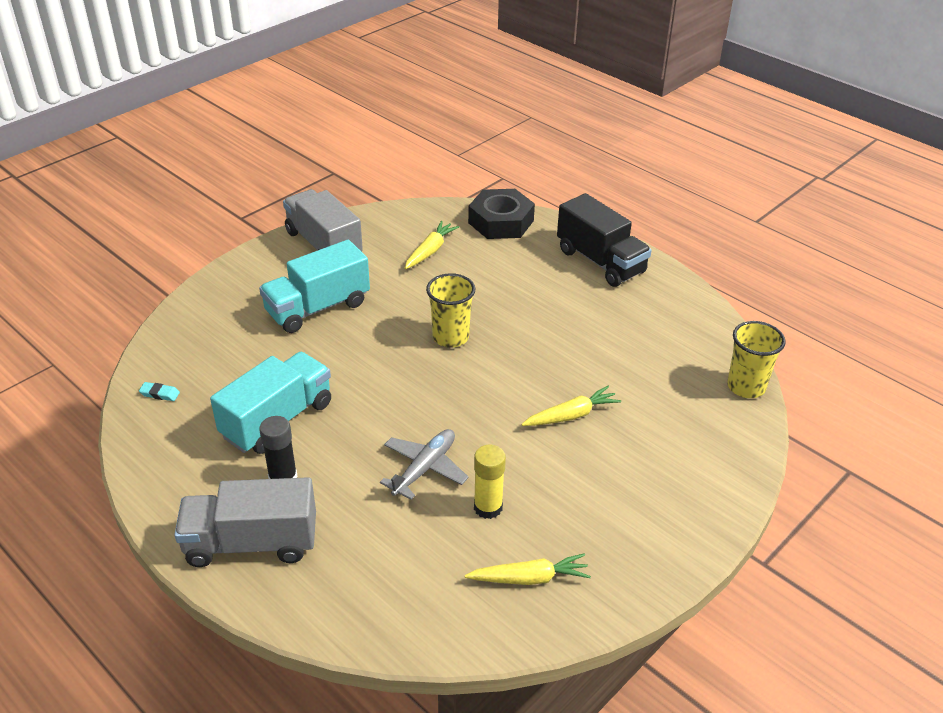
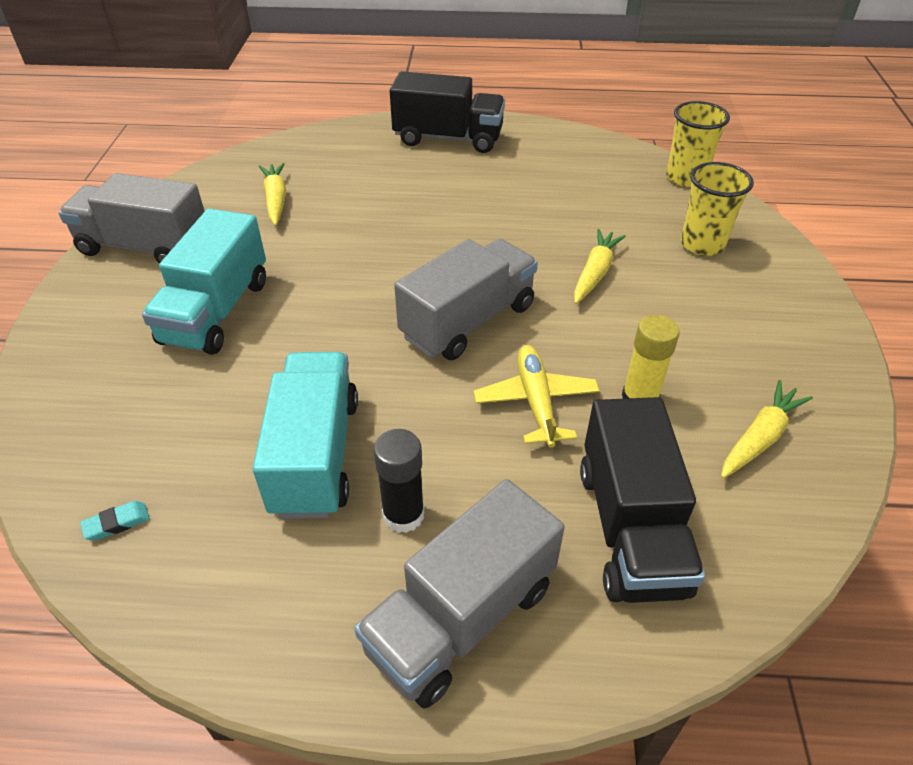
camera: 40 degrees left, 5 degrees up
grey plane [380,429,469,500] -> yellow plane [474,345,600,448]
yellow cup [426,273,475,348] -> yellow cup moved to [681,162,754,256]
black nut [468,189,535,239] -> none
none -> grey truck [394,239,538,360]
none -> black truck [580,397,705,603]

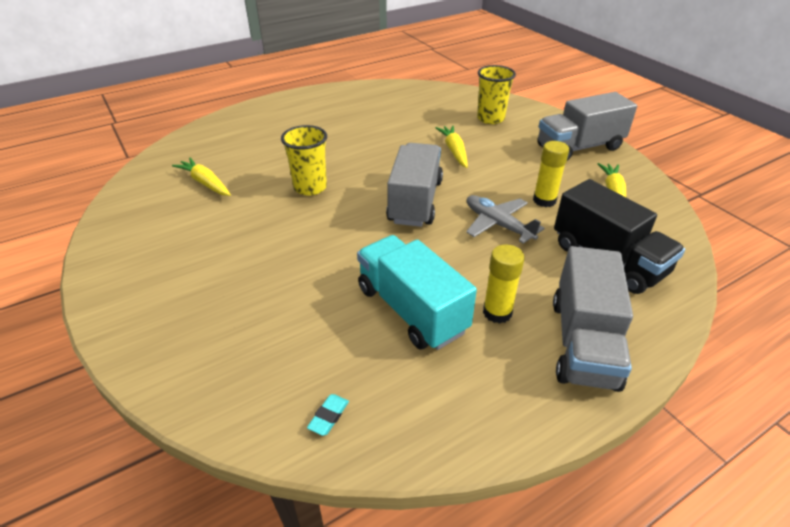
camera: 35 degrees left, 5 degrees down
grey truck [58,173,205,264] -> grey truck moved to [537,92,637,161]
turquoise truck [142,208,266,355] -> none
black glue stick [373,429,424,533] -> yellow glue stick [483,244,525,324]
black truck [390,71,505,153] -> none
yellow plane [474,345,600,448] -> grey plane [466,195,545,244]
yellow cup [666,101,730,187] -> yellow cup moved to [281,125,327,196]

